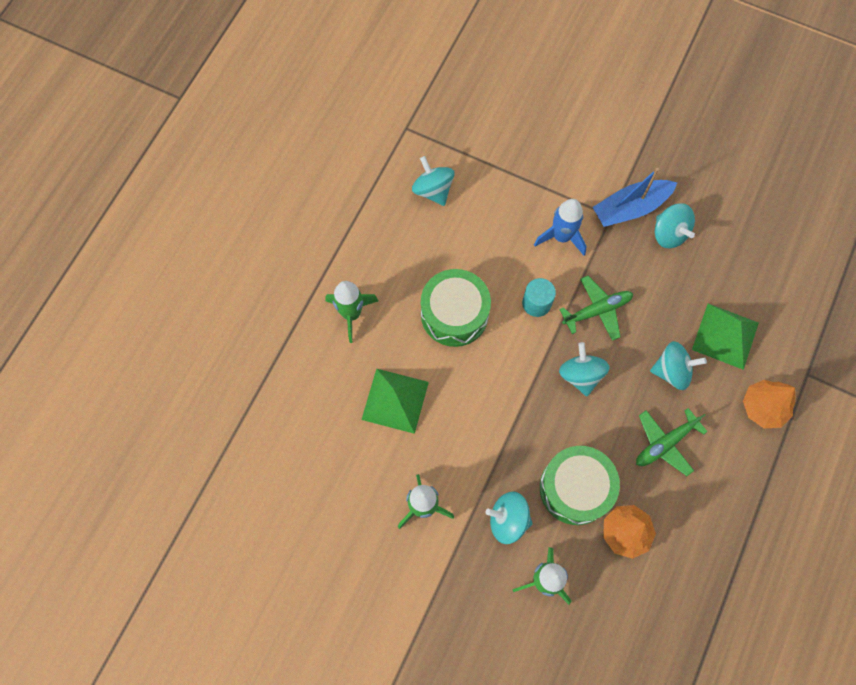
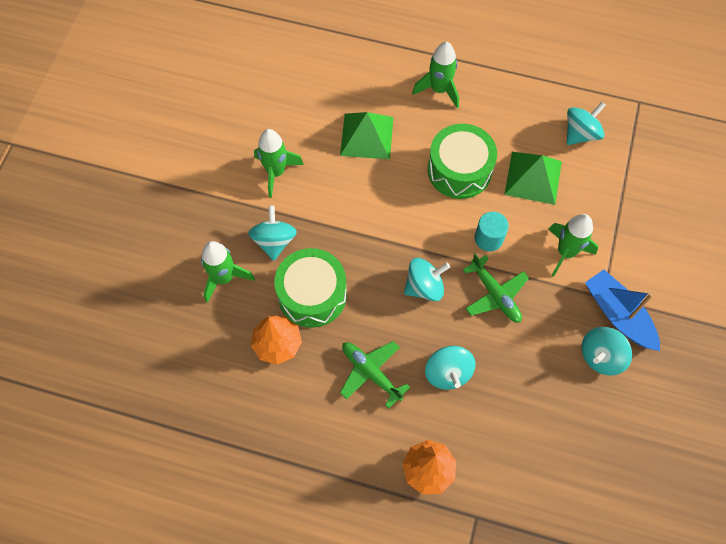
camera: 80 degrees right, 5 degrees down
blue rocket [534,199,587,256] -> green rocket [548,214,598,277]
green pyramid [692,304,759,370] -> green pyramid moved to [504,152,562,205]

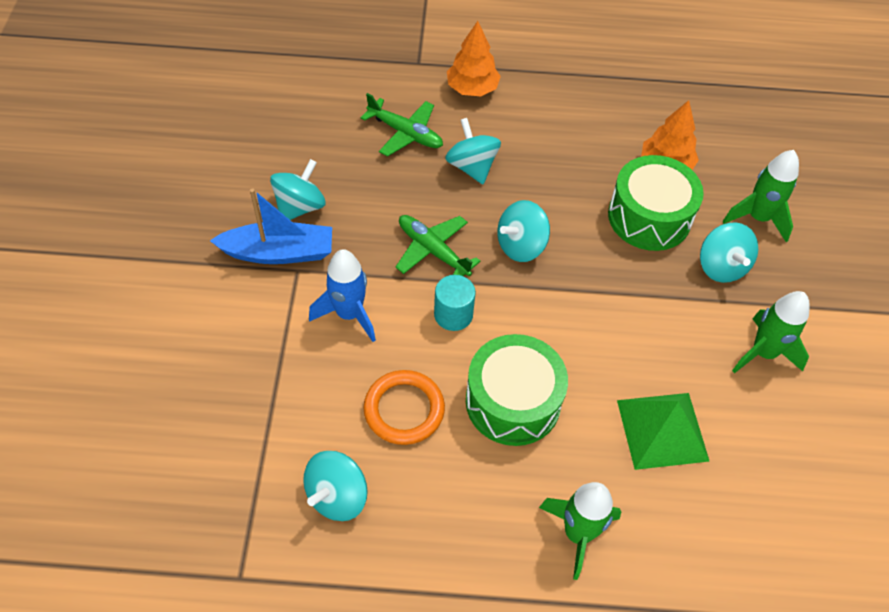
camera: 165 degrees right, 10 degrees down
green plane [340,341,410,408] -> green plane moved to [361,93,443,157]
green pyramid [504,152,562,205] -> orange ring [363,370,445,445]
green rocket [548,214,598,277] -> blue rocket [309,249,376,342]
blue boat [585,270,660,351] -> blue boat turned 45 degrees counterclockwise [210,188,332,264]

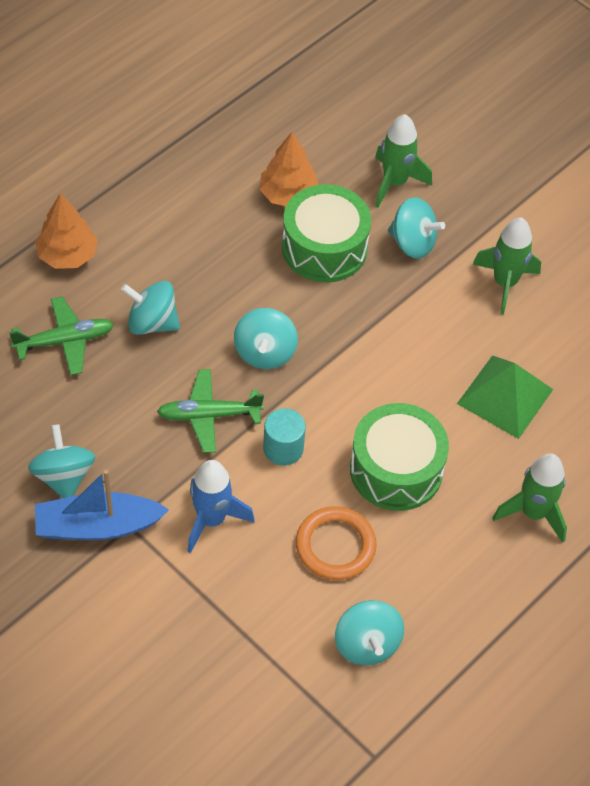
camera: 50 degrees left, 0 degrees up
blue boat [210,188,332,264] -> blue boat turned 135 degrees counterclockwise [35,470,169,540]

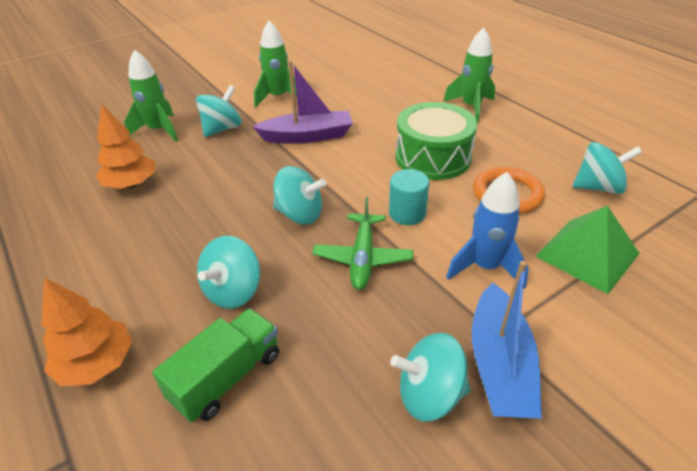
camera: 75 degrees left, 15 degrees down
green plane [9,296,114,375] -> green truck [152,308,279,422]
green drum [282,184,371,282] -> none
green pyramid [457,355,553,439] -> green pyramid moved to [535,206,640,294]
none -> purple boat [252,61,353,144]

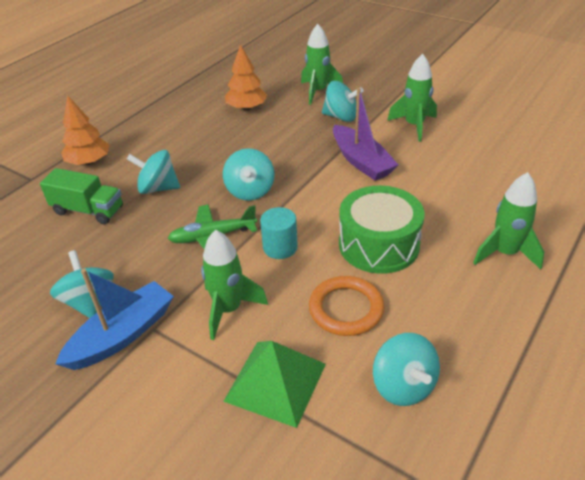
camera: 70 degrees right, 0 degrees up
blue rocket [446,172,528,289] -> green rocket [201,230,268,340]
blue boat [472,261,542,419] -> blue boat turned 150 degrees clockwise [55,269,174,370]

